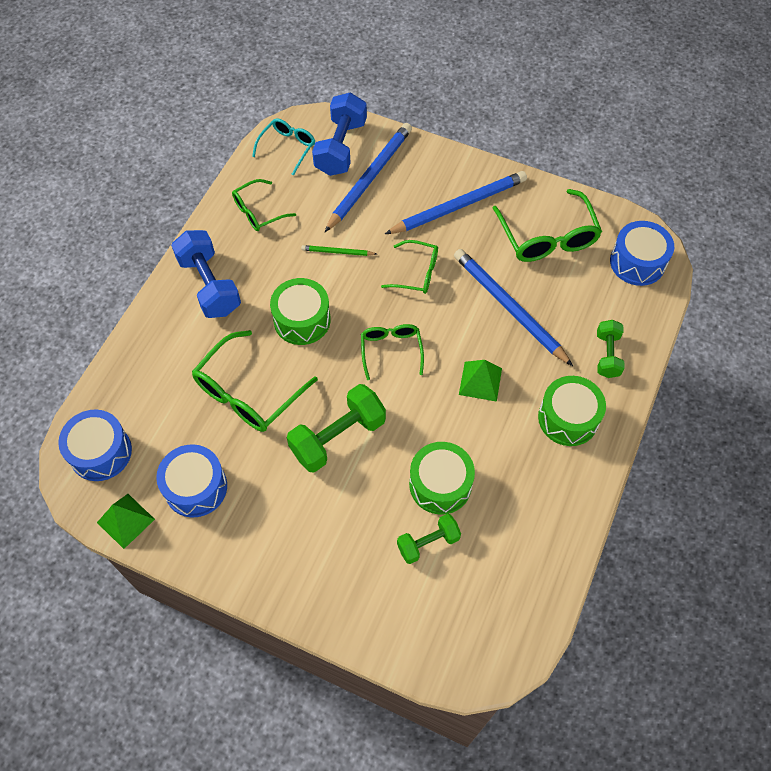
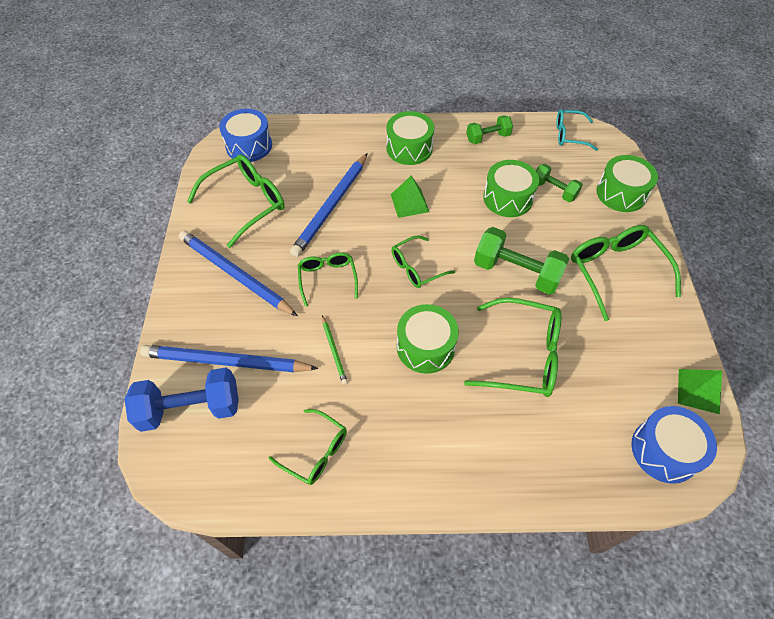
camera: 115 degrees left, 5 degrees down
blue drum [156,444,227,517] -> none
blue dumbbell [171,230,241,318] -> none
turquoise glasses [252,118,315,175] -> turquoise glasses moved to [556,109,598,151]
green dumbbell [597,320,625,378] -> green dumbbell moved to [466,115,513,144]
none -> green glasses [571,225,681,321]
none -> green drum [597,155,658,212]

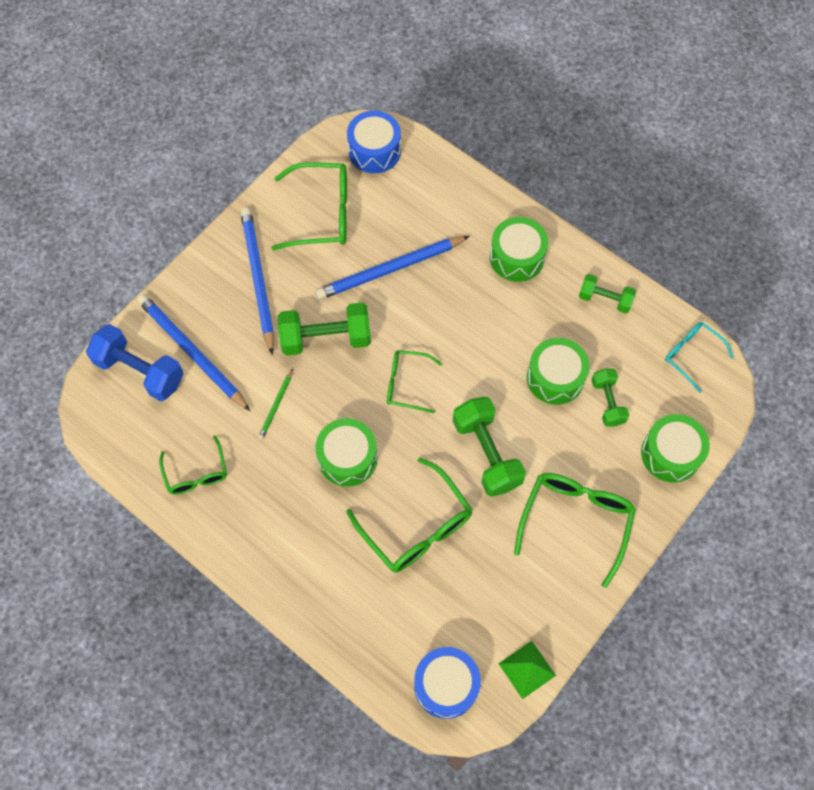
camera: 40 degrees right, 10 degrees up
green glasses [298,252,358,307] -> green dumbbell [278,302,371,356]
green pyramid [391,176,429,218] -> none

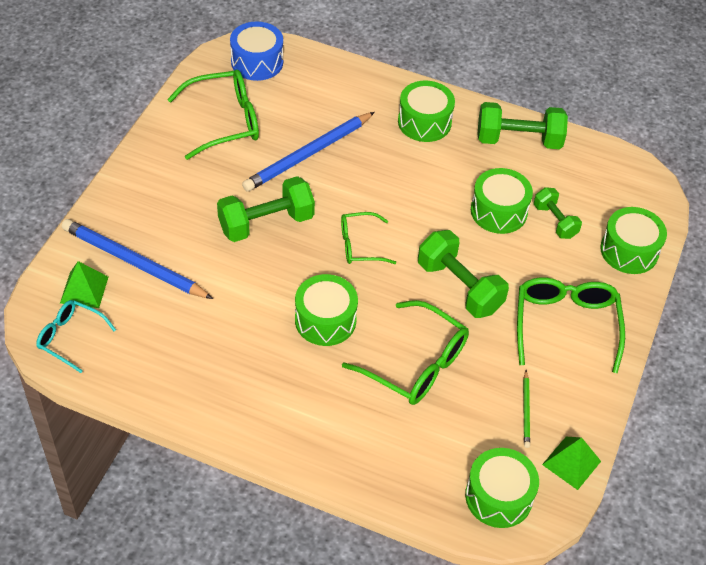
camera: 20 degrees left, 15 degrees down
blue dumbbell [86,324,184,401] -> green pyramid [60,261,108,308]
green glasses [159,435,227,495] -> none
blue pencil [240,207,274,355] -> none
green pencil [258,368,293,440] -> green pencil moved to [523,370,530,448]
blue drum [414,647,481,719] -> green drum [465,448,539,528]
green dumbbell [579,274,636,313] -> green dumbbell [477,102,568,149], size x1.67
turquoise glasses [665,322,734,393] -> turquoise glasses moved to [36,300,116,373]

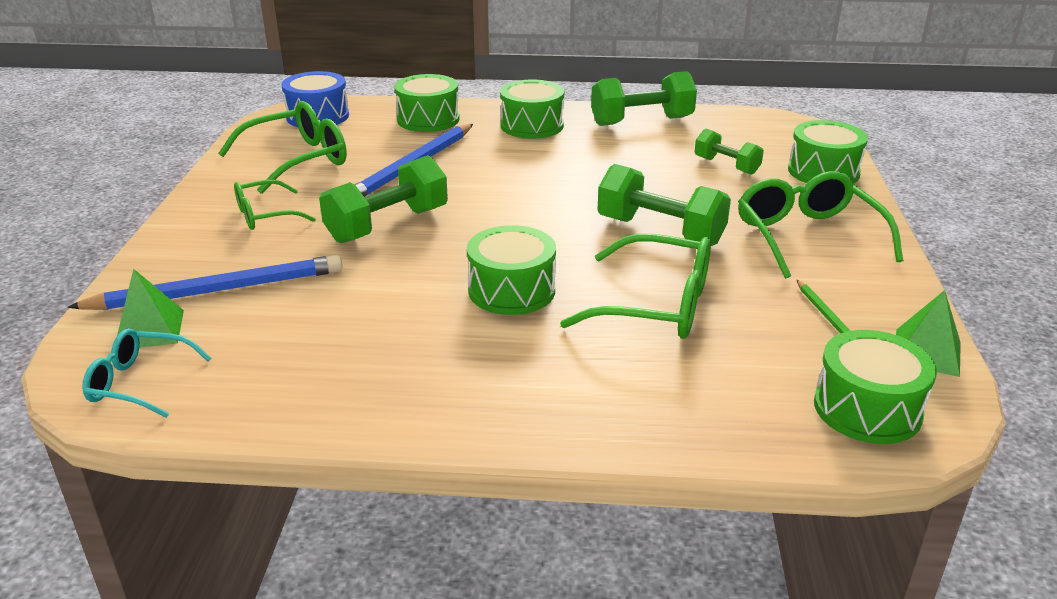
camera: 15 degrees left, 20 degrees down
blue pencil [62,219,213,299] -> blue pencil turned 150 degrees clockwise [67,255,343,310]
green glasses [341,212,396,264] -> green glasses moved to [234,180,316,230]
green drum [471,168,533,234] -> green drum moved to [394,74,460,132]

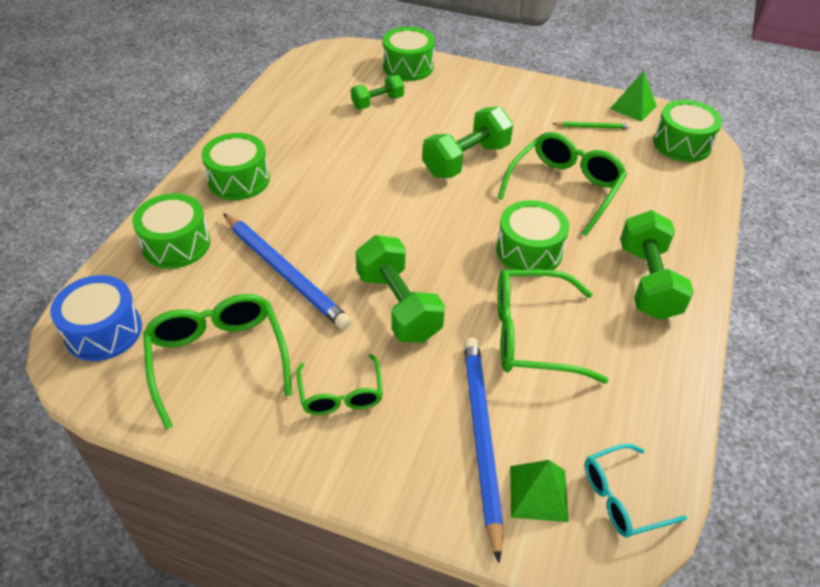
camera: 75 degrees left, 15 degrees up
turquoise glasses [82,328,211,418] -> turquoise glasses turned 45 degrees clockwise [585,444,687,538]
green dumbbell [591,71,697,126] -> green dumbbell moved to [620,210,694,320]
green glasses [738,171,903,279] -> green glasses moved to [498,269,609,384]

